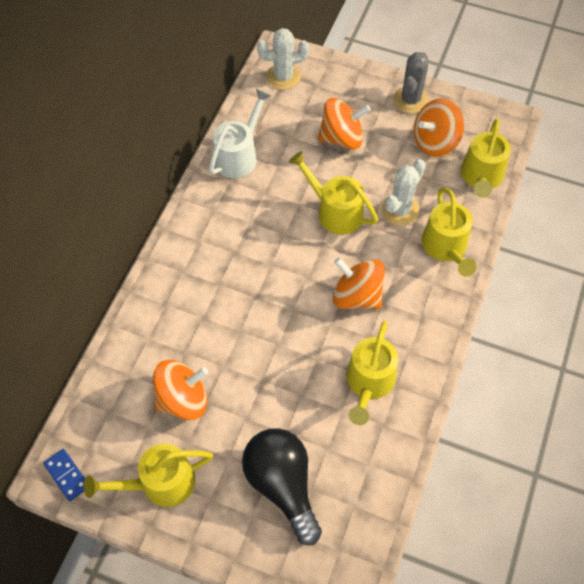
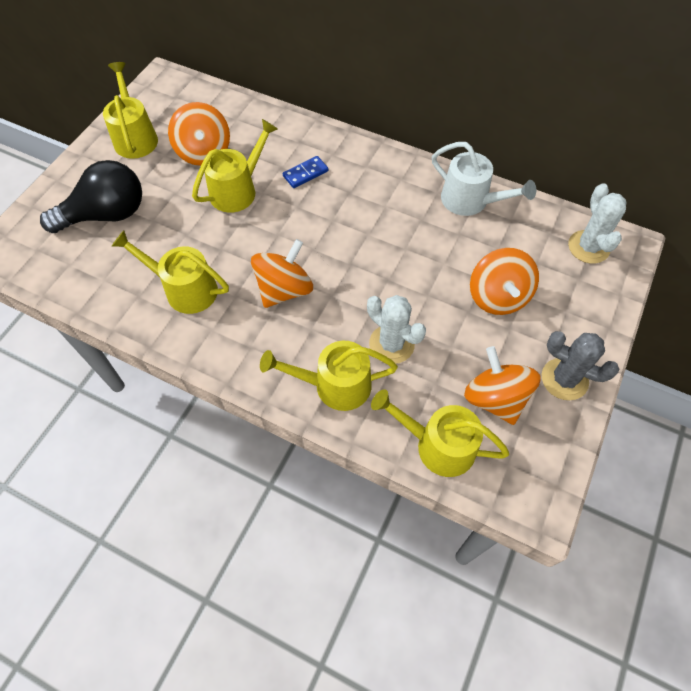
camera: 95 degrees right, 0 degrees up
blue domino [43,449,85,501] -> blue domino moved to [283,156,328,188]
yellow watering can [289,151,378,235] -> yellow watering can moved to [192,119,278,213]

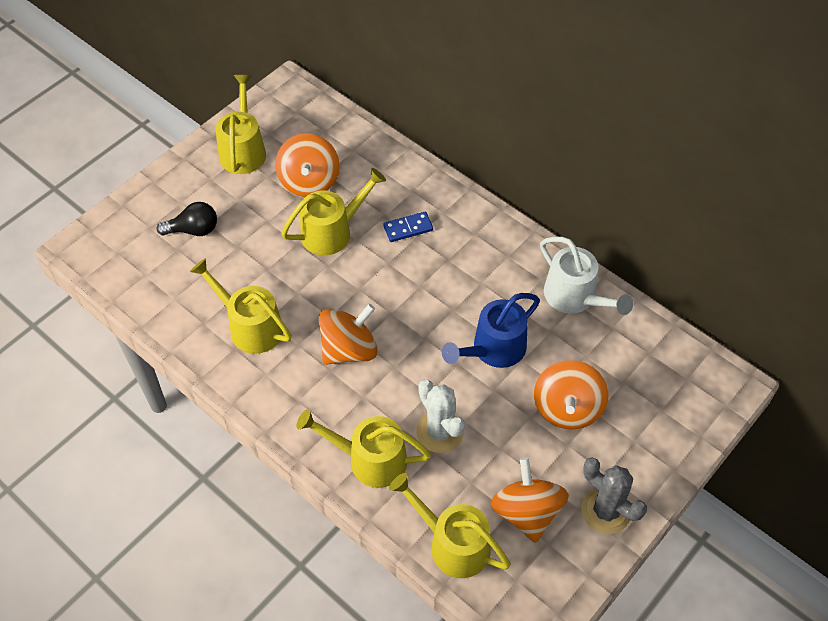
camera: 15 degrees right, 5 degrees down
black light bulb [40,160,142,233] -> black light bulb [157,202,217,236], size x0.57
white cactus [568,183,627,264] -> none
none -> blue watering can [442,293,540,368]

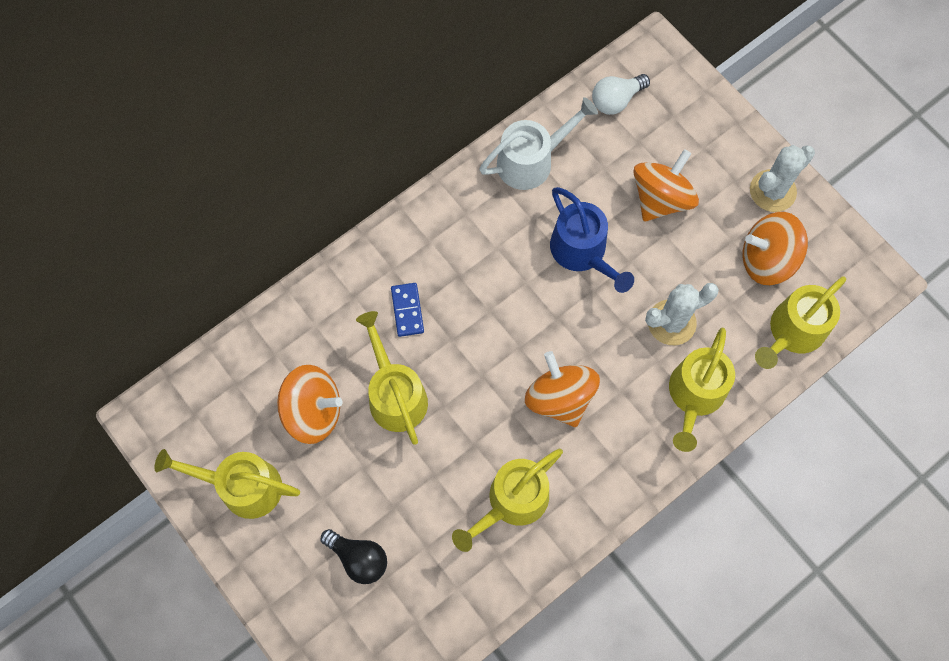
camera: 80 degrees left, 15 degrees up
black light bulb [157,202,217,236] -> black light bulb turned 120 degrees clockwise [321,529,387,584]
orange spinning top [534,360,609,429] -> orange spinning top turned 75 degrees counterclockwise [633,149,699,221]
grey cactus [581,457,647,534] -> white cactus [750,145,815,212]
none -> white light bulb [592,74,650,115]

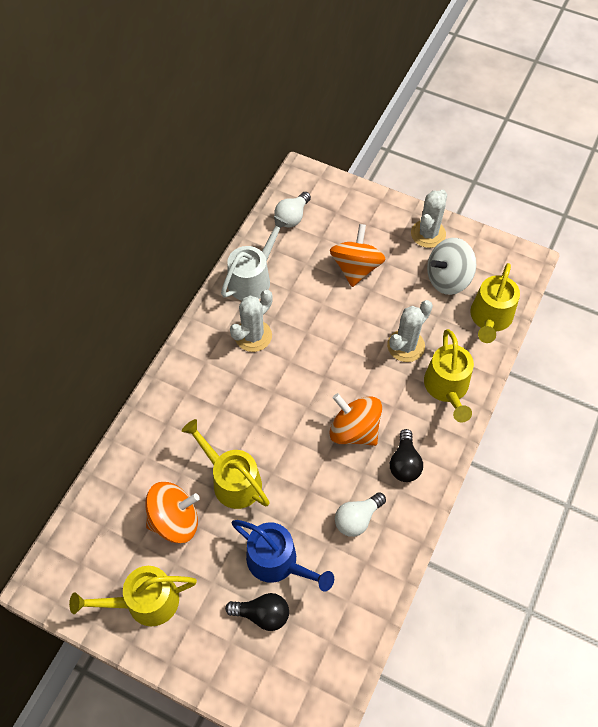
camera: 25 degrees left, 10 degrees down
blue domino [391,283,424,337] -> none
yellow watering can [452,449,563,552] -> white light bulb [335,492,386,537]
blue watering can [550,187,634,293] -> blue watering can moved to [232,520,334,592]
orange spinning top [743,212,808,285] -> white spinning top [427,238,476,295]
none -> white cactus [230,290,273,352]
none -> black light bulb [390,429,423,482]

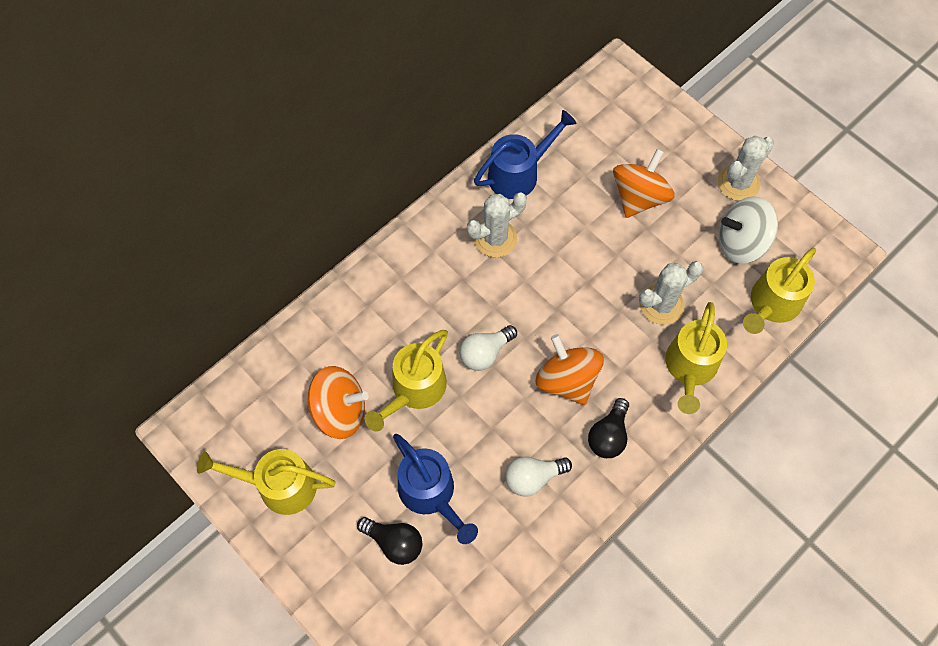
camera: 20 degrees right, 5 degrees up
yellow watering can [182,419,270,509] -> yellow watering can turned 120 degrees counterclockwise [365,330,448,432]
white watering can [221,216,289,301] -> blue watering can [474,110,576,199]
white light bulb [275,192,311,227] -> white light bulb moved to [460,325,517,371]

